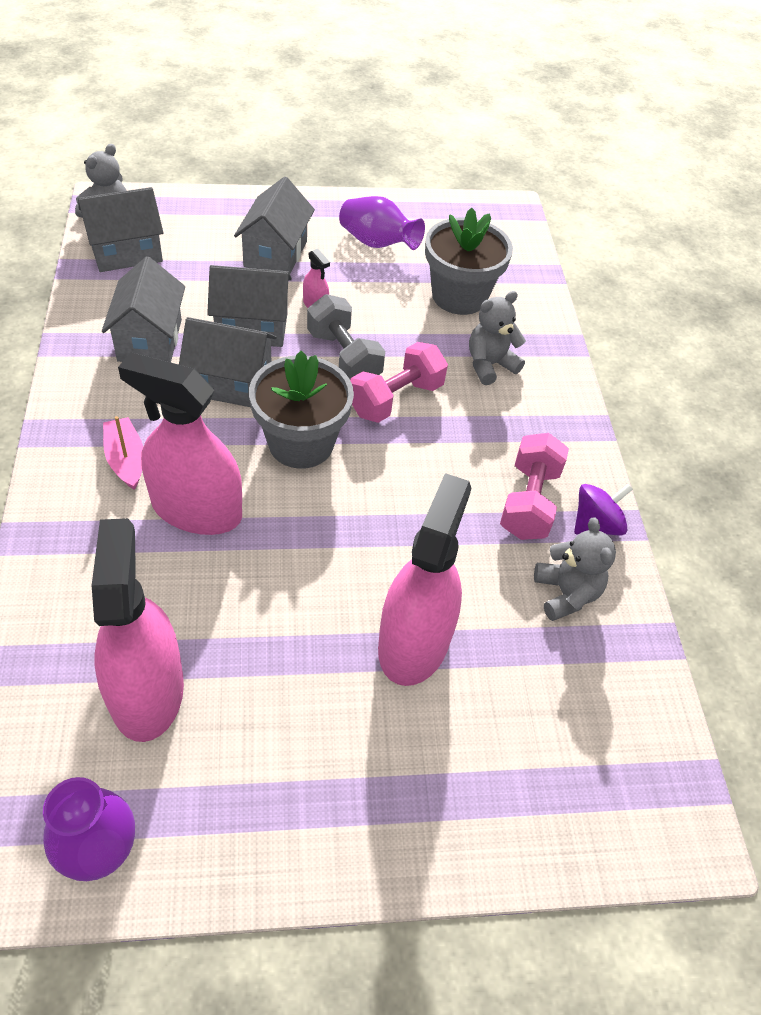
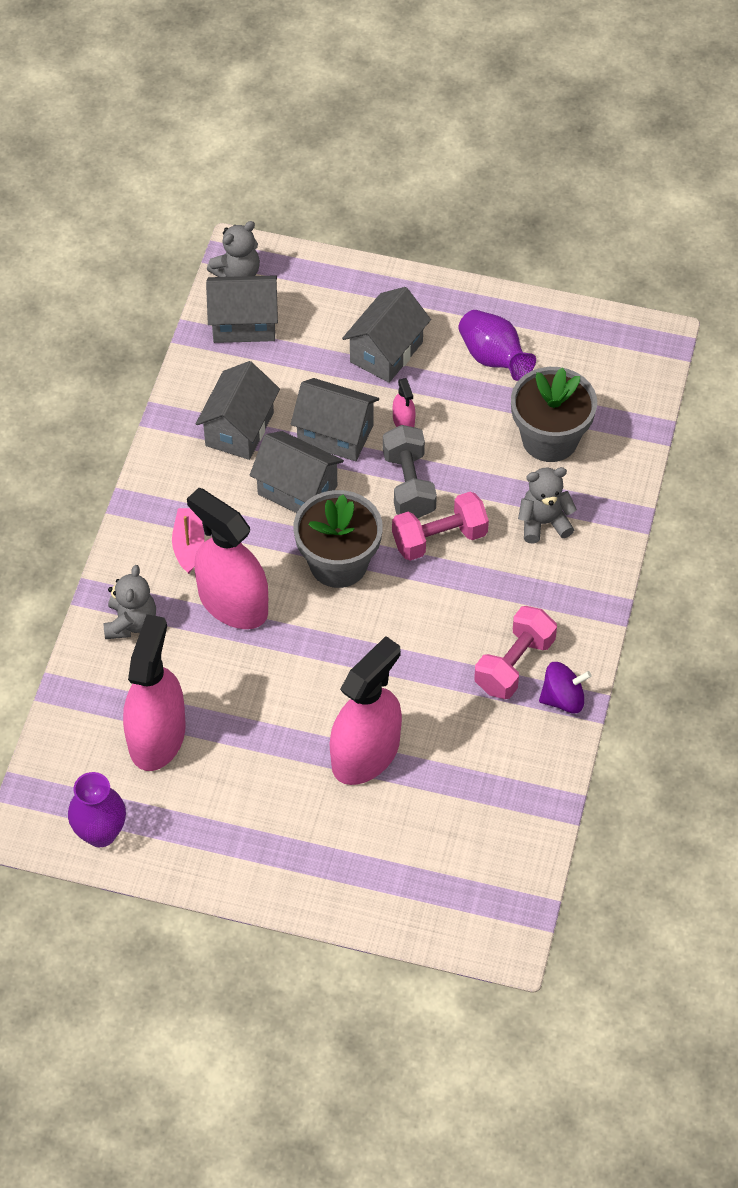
camera: 25 degrees right, 5 degrees up
grey teddy bear [534,518,616,621] -> grey teddy bear moved to [103,565,156,639]

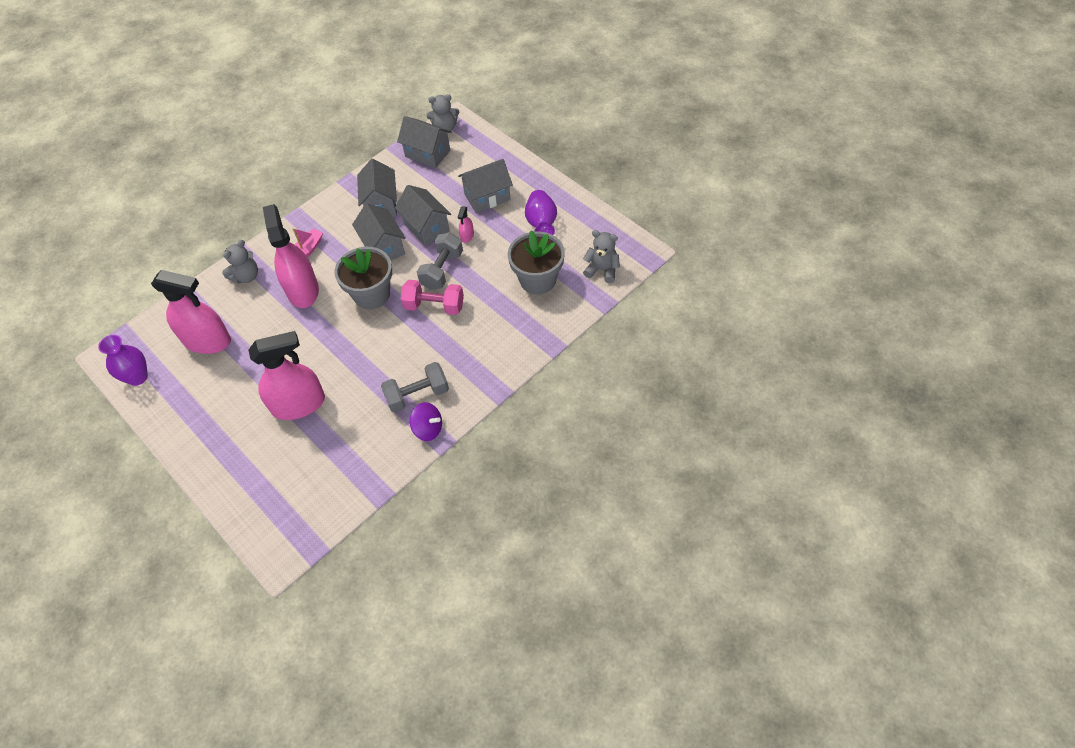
camera: 35 degrees right, 0 degrees up
pink spray bottle [123,614,186,771] -> pink spray bottle turned 60 degrees clockwise [151,270,231,354]
grey house [196,361,280,460] -> grey house turned 60 degrees counterclockwise [357,159,397,217]
pink dumbbell [474,606,557,699] -> grey dumbbell [381,362,449,413]
grey teddy bear [518,467,577,544] -> grey teddy bear moved to [583,230,620,283]

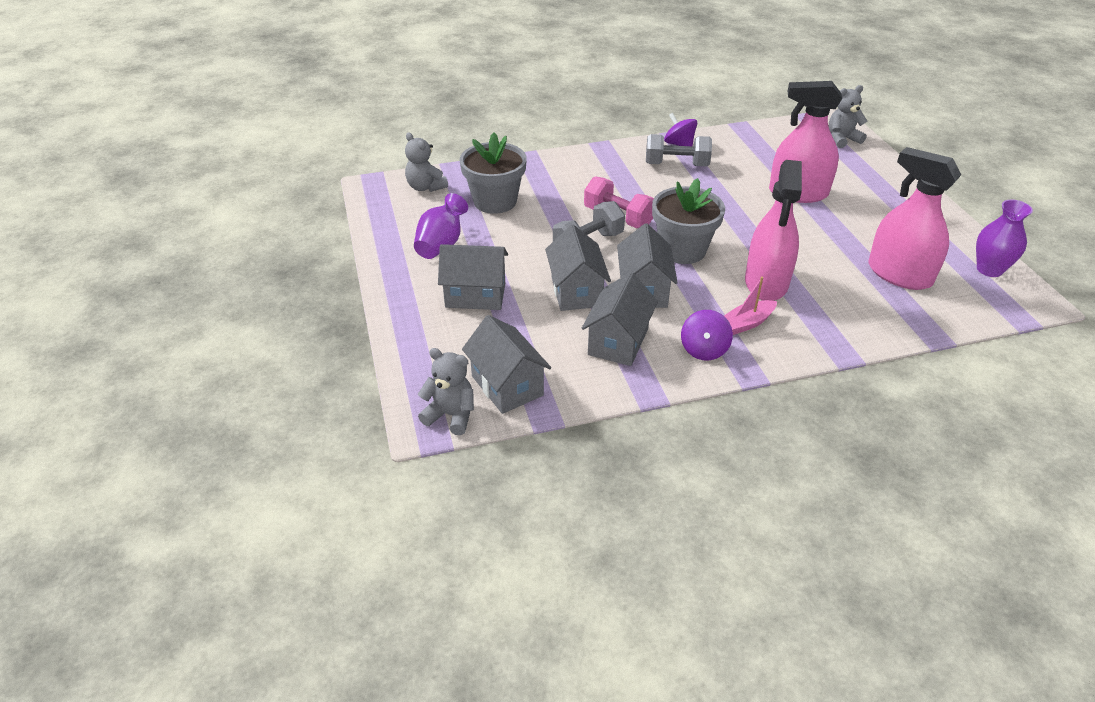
camera: 155 degrees left, 15 degrees down
grey teddy bear [222,240,258,283] -> grey teddy bear moved to [829,85,867,148]
pink spray bottle [458,206,474,243] -> none
none -> purple spinning top [681,310,733,361]

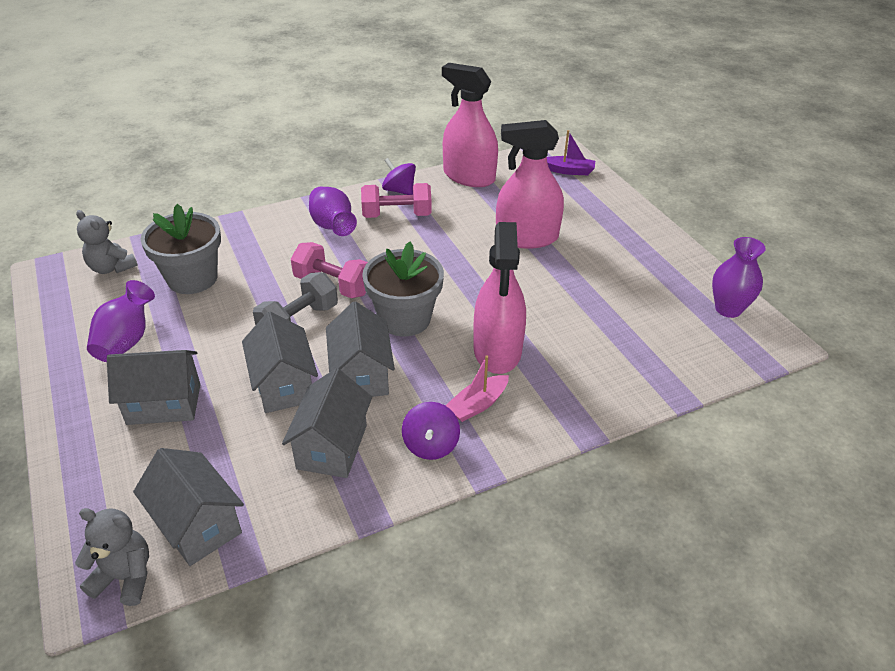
camera: 10 degrees left, 0 degrees up
grey dumbbell [646,134,712,166] -> pink dumbbell [361,183,432,218]
grey teddy bear [829,85,867,148] -> purple boat [547,130,595,175]
pink spray bottle [868,147,961,290] -> pink spray bottle moved to [442,63,498,187]
none -> purple vase [309,187,357,236]

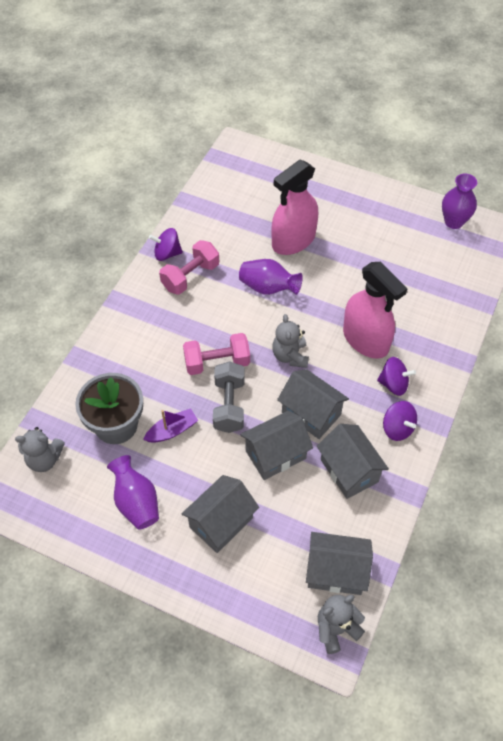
camera: 40 degrees left, 15 degrees up
grey house [242,312,318,413] -> grey house turned 60 degrees counterclockwise [240,411,313,480]
purple vase [309,187,357,236] -> purple vase moved to [239,259,303,295]
grey flower pot [362,242,444,336] -> grey teddy bear [272,314,309,368]
pink spray bottle [442,63,498,187] -> none
pink boat [445,356,509,422] -> purple spinning top [377,357,416,396]
purple boat [547,130,595,175] -> purple boat moved to [143,408,198,443]

